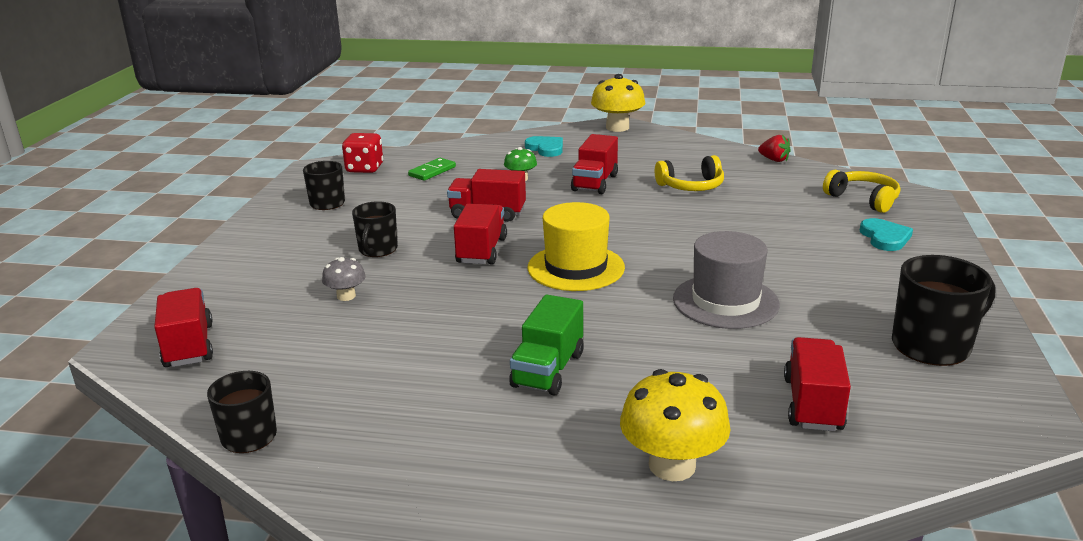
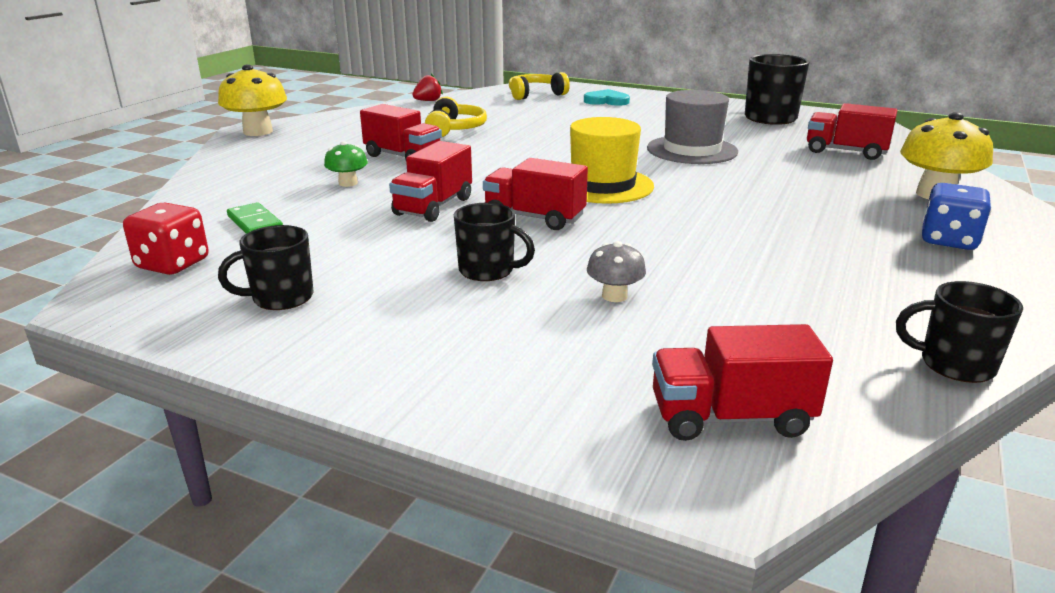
camera: 75 degrees left, 0 degrees up
green truck [509,295,584,395] -> none
turquoise heart [525,136,563,157] -> none
none -> blue dice [922,183,992,250]

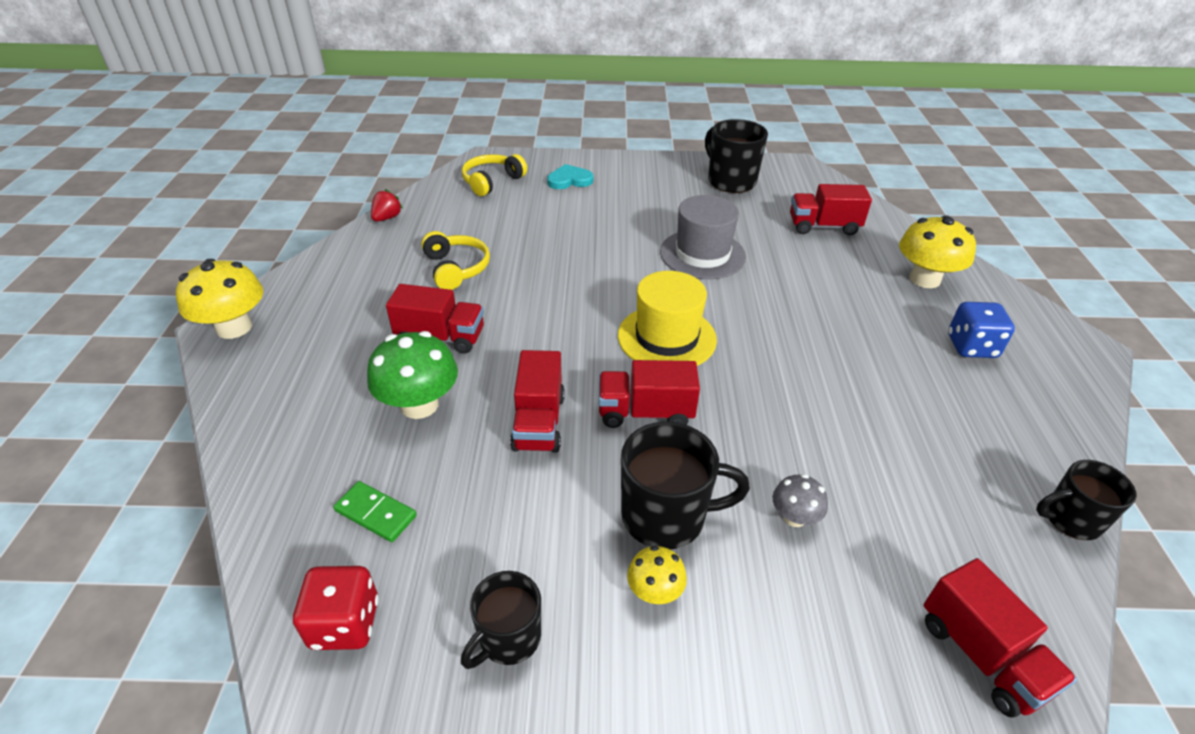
camera: 25 degrees left, 15 degrees up
green mushroom [324,141,368,187] -> green mushroom [367,331,458,419], size x1.85
black mug [454,203,535,281] -> black mug [621,422,750,549], size x1.55
red truck [652,324,833,441] -> red truck turned 90 degrees counterclockwise [923,558,1077,718]
none -> yellow mushroom [627,546,687,604]

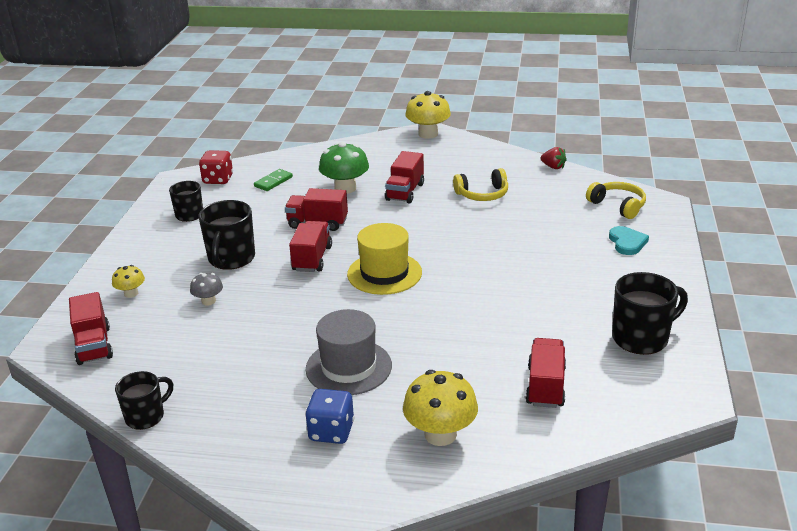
camera: 100 degrees right, 10 degrees down
yellow mushroom [627,546,687,604] -> yellow mushroom moved to [112,265,145,298]
grey hat [660,195,746,279] -> grey hat moved to [306,309,392,395]
red truck [923,558,1077,718] -> red truck turned 90 degrees counterclockwise [69,292,113,365]
black mug [1036,460,1137,540] -> black mug turned 45 degrees clockwise [115,371,173,430]

